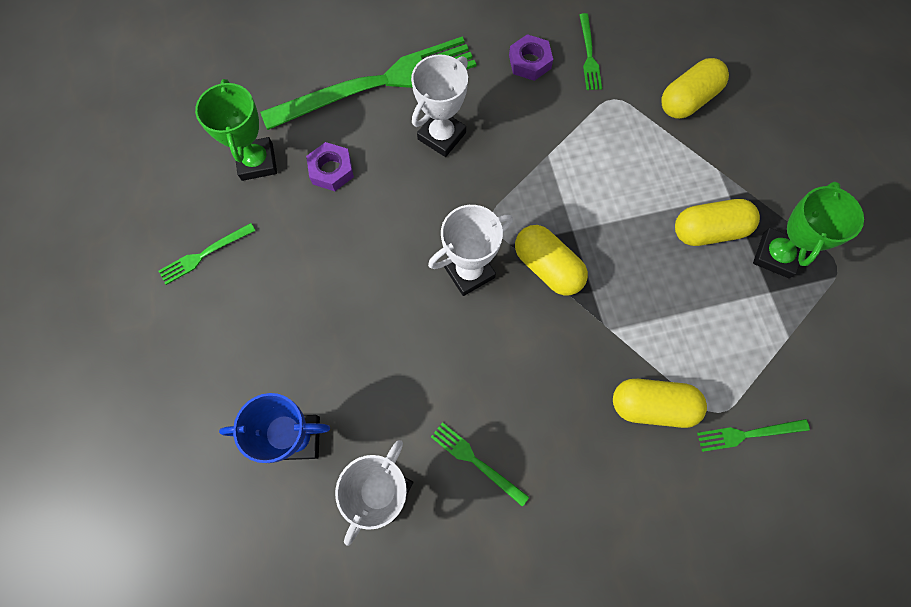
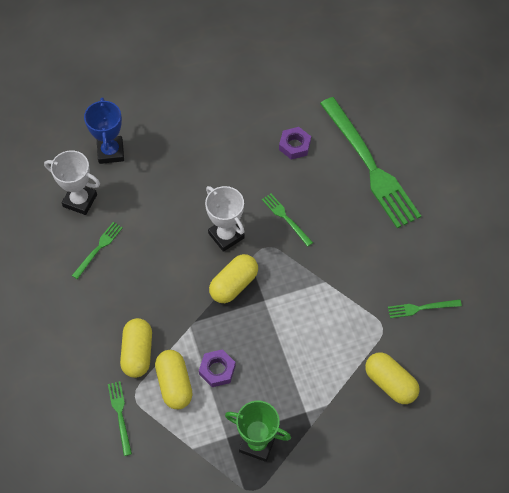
camera: 85 degrees right, 10 degrees down
green fork [159,223,256,285] -> green fork moved to [262,194,313,247]
green trophy [195,79,277,181] -> none
white trophy [411,54,468,157] -> none
purple nut [509,34,553,81] -> purple nut moved to [199,349,236,387]
yellow capsule [675,199,760,246] -> yellow capsule moved to [155,350,193,409]

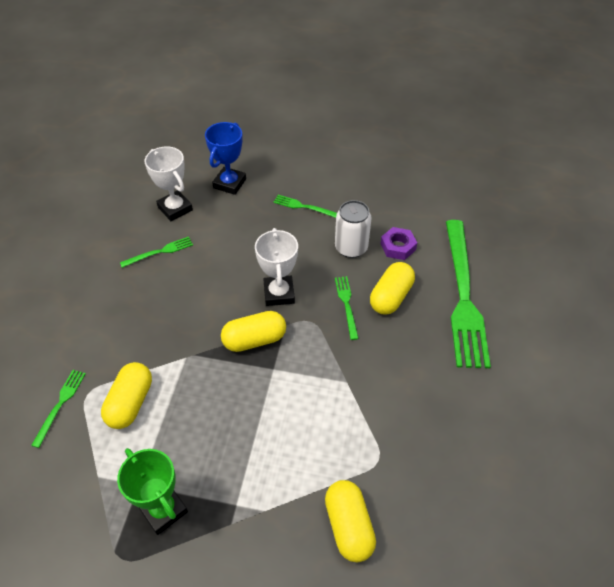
camera: 30 degrees right, 10 degrees down
yellow capsule [120,318,152,378] -> yellow capsule moved to [370,262,415,315]
purple nut [199,349,236,387] -> none
green fork [388,299,462,318] -> green fork moved to [273,195,337,218]
none -> white can [335,200,372,258]

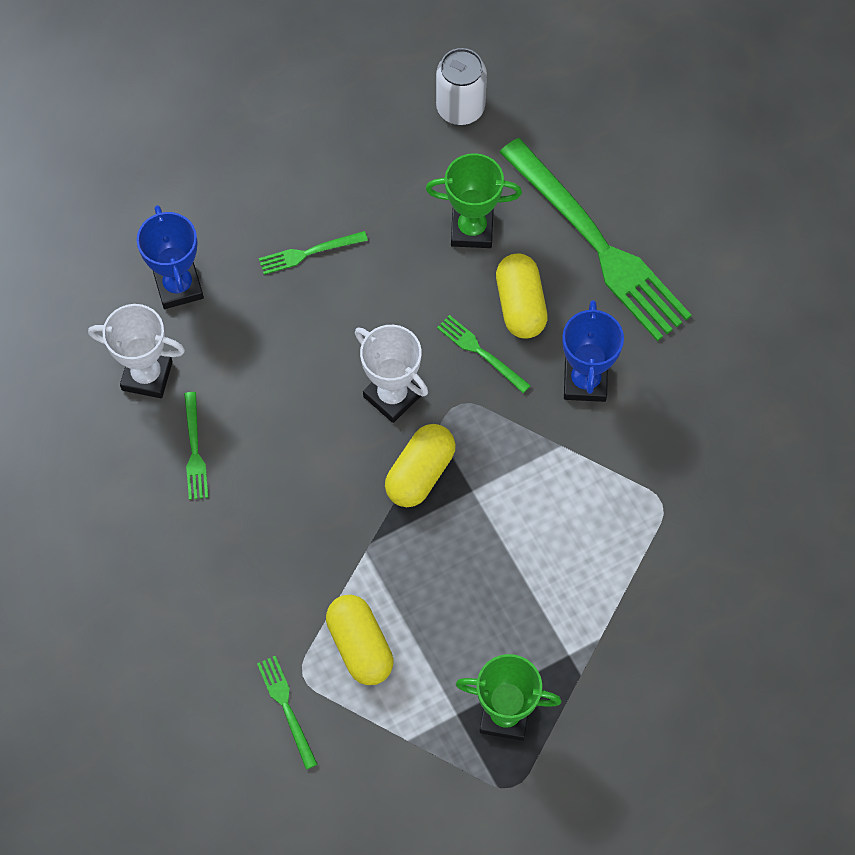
camera: 40 degrees left, 15 degrees up
green fork [120,237,193,268] -> green fork turned 150 degrees clockwise [184,392,208,500]
yellow capsule [325,480,376,562] -> none
white can [335,200,372,258] -> white can moved to [436,48,487,125]
purple nut [380,227,417,260] -> green trophy [426,153,522,248]
none -> blue trophy [562,300,624,402]

